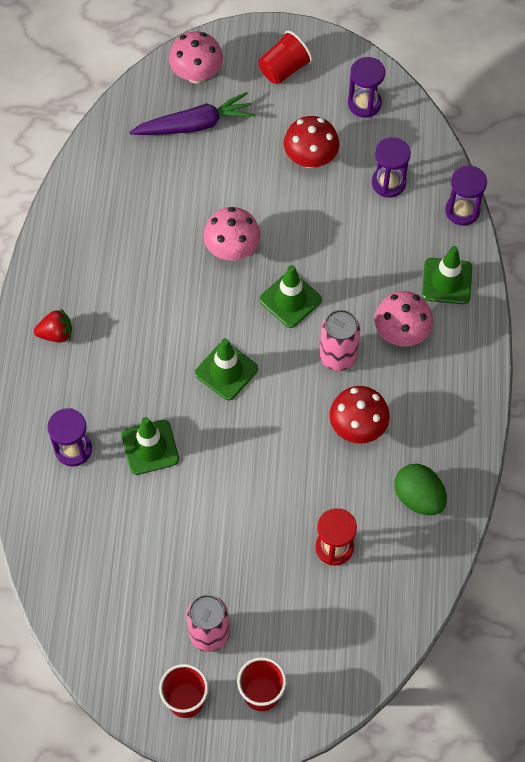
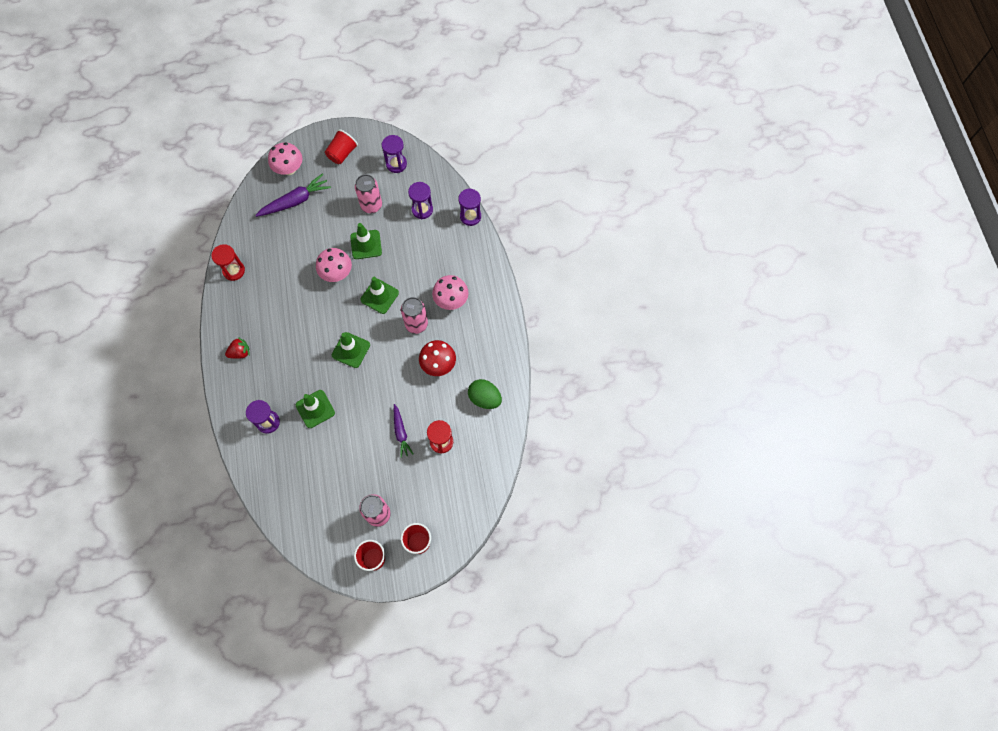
camera: 15 degrees left, 5 degrees up
red mushroom [284,116,339,168] -> pink can [355,174,382,213]
green traffic cone [422,246,472,304] -> green traffic cone moved to [350,223,382,259]
none -> red hourglass [211,244,245,281]
none -> purple carrot [394,404,413,458]

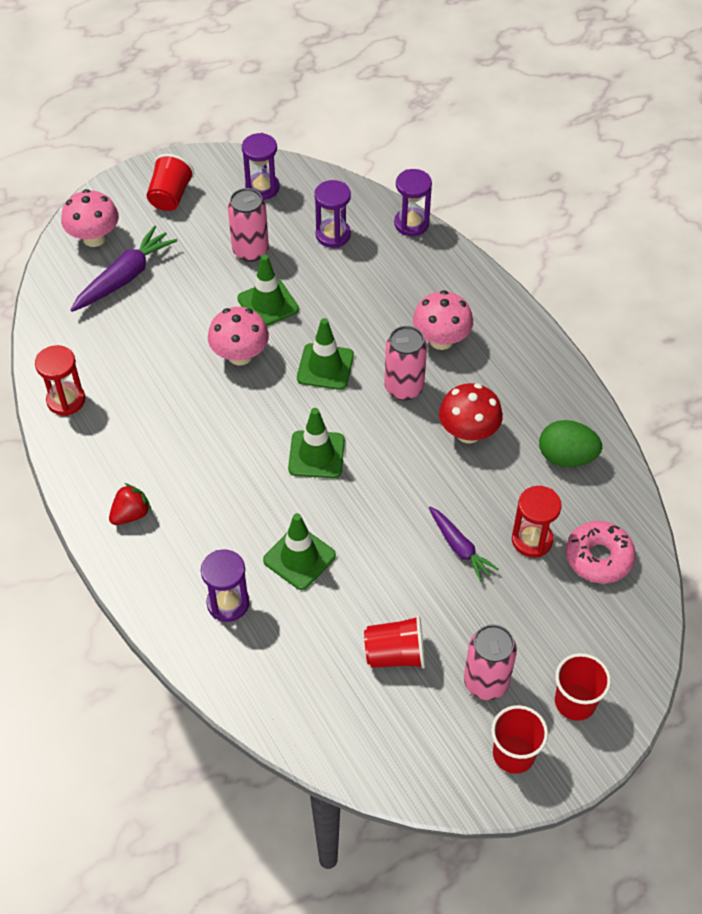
camera: 20 degrees left, 15 degrees down
none -> red cup [364,615,425,669]
none -> pink donut [566,521,636,584]

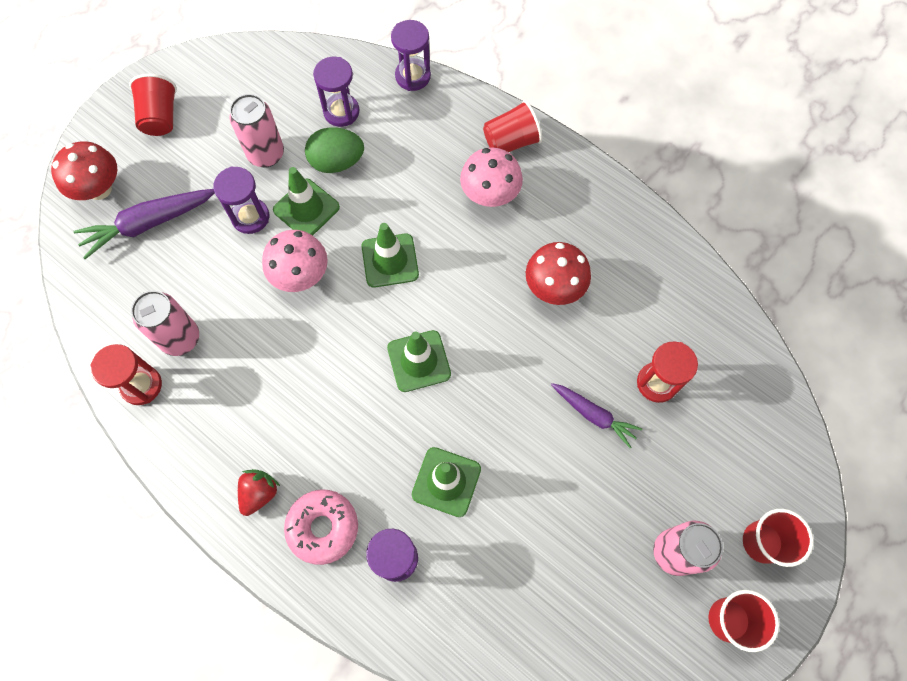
camera: 20 degrees left, 15 degrees up
pink mushroom [61,189,119,247] -> red mushroom [51,141,117,200]
purple carrot [71,226,177,312] -> purple carrot turned 135 degrees counterclockwise [74,189,215,259]
purple hourglass [242,133,279,200] -> purple hourglass moved to [213,166,269,234]
red cup [364,615,425,669] -> red cup moved to [483,100,542,152]
pink can [385,326,427,400] -> pink can moved to [131,291,199,356]
green egg [539,420,602,467] -> green egg moved to [305,127,364,173]
pink donut [566,521,636,584] -> pink donut moved to [284,490,358,565]

